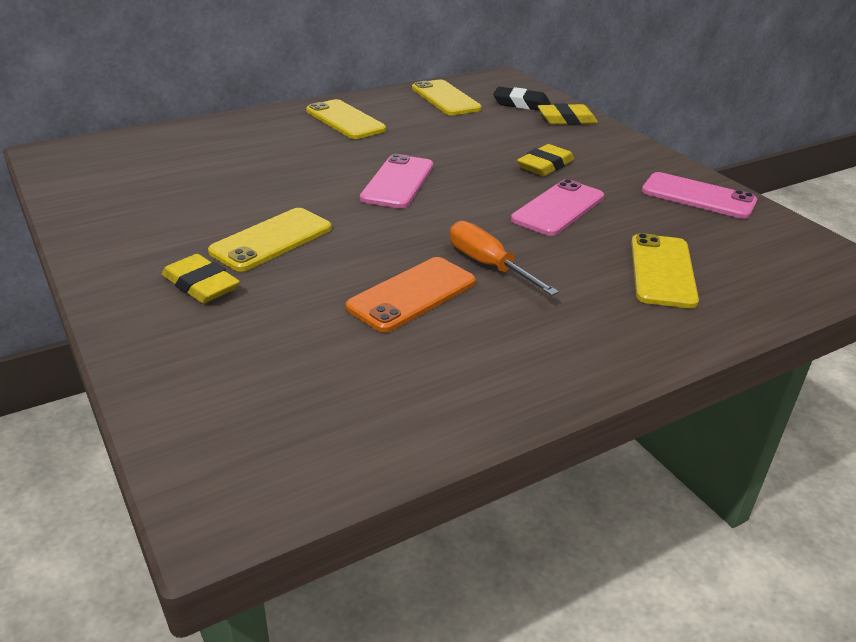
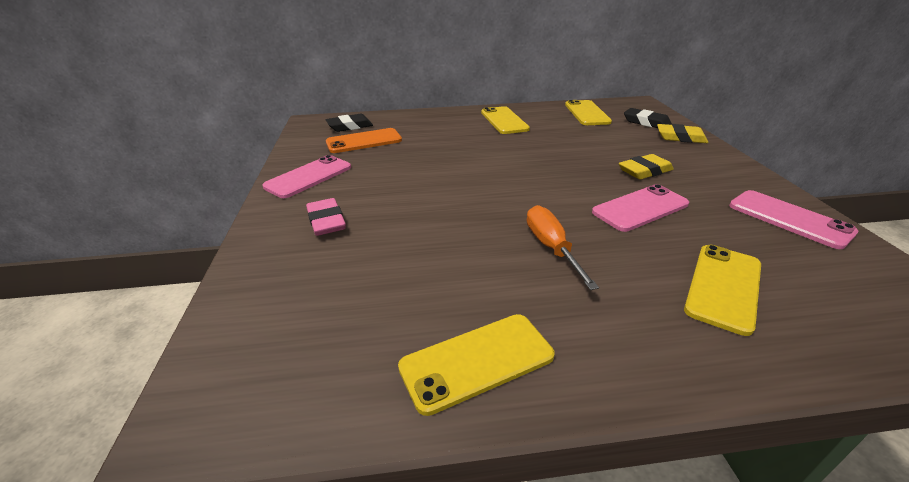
camera: 25 degrees right, 0 degrees up
yellow eraser [162,254,240,303] -> pink eraser [306,198,346,236]
yellow phone [208,208,332,272] -> yellow phone moved to [398,314,555,416]
orange phone [346,257,476,332] -> orange phone moved to [326,128,402,153]
pink phone [360,154,433,208] -> pink phone moved to [262,155,351,198]
none -> black eraser [326,114,373,132]

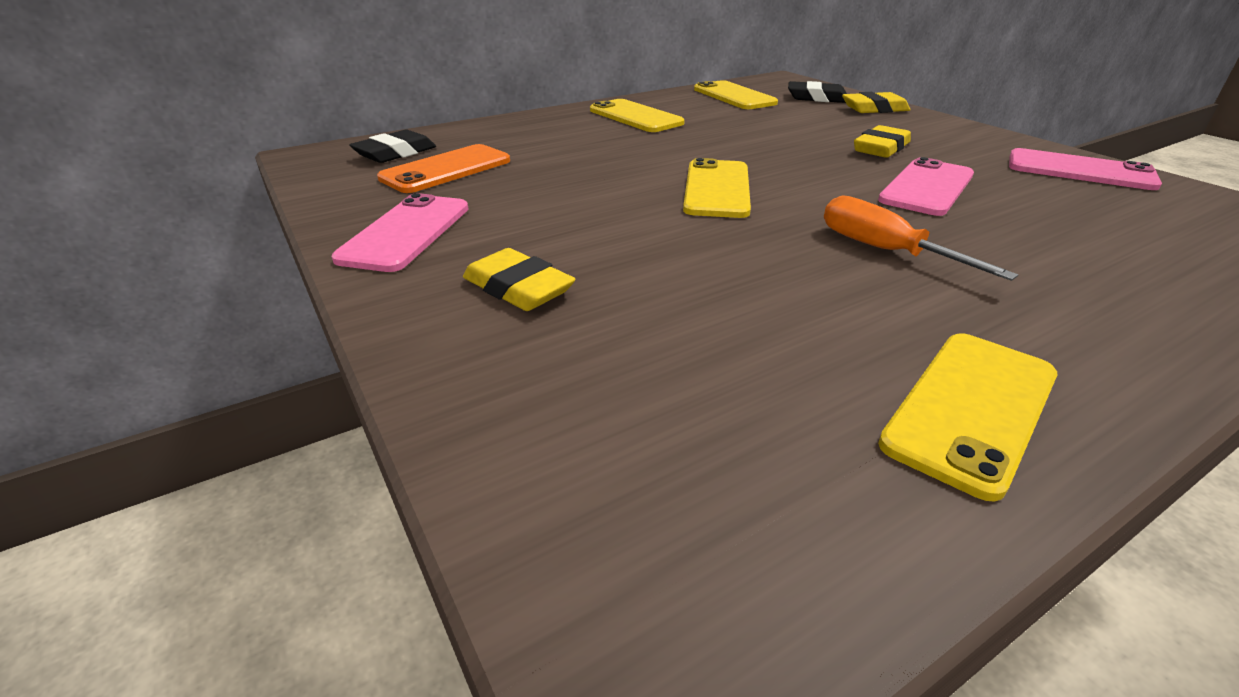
camera: 25 degrees left, 0 degrees up
pink eraser [306,198,346,236] -> yellow eraser [463,248,575,311]
yellow phone [684,245,761,336] -> yellow phone moved to [683,158,751,218]

